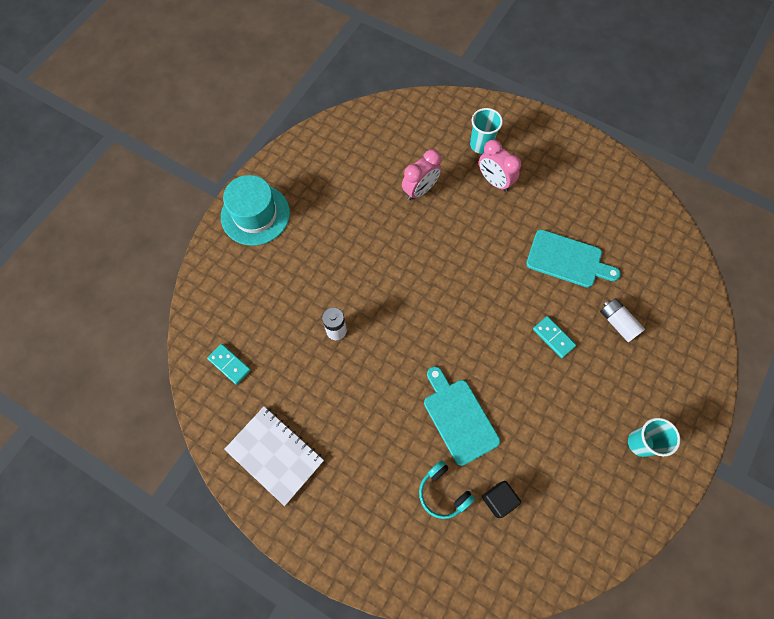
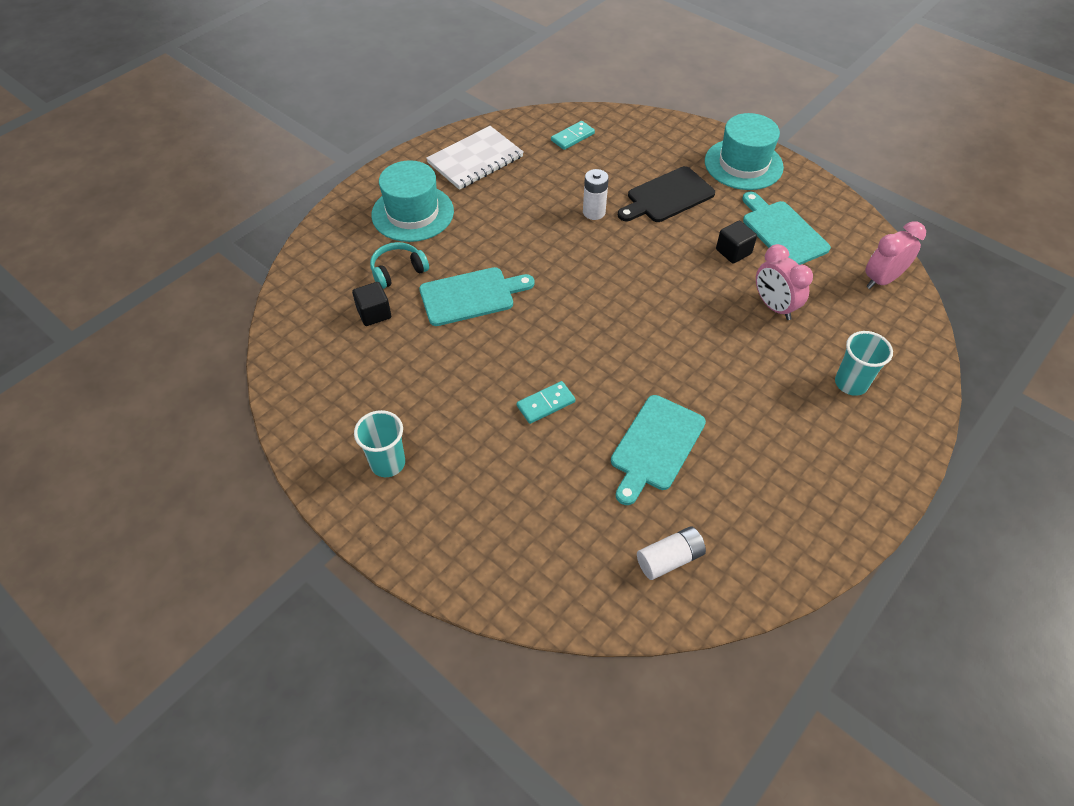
camera: 100 degrees right, 15 degrees down
pink clock [479,140,521,192] -> pink clock moved to [865,221,926,289]
white battery [600,298,645,342] -> white battery moved to [637,527,706,580]
none -> turquoise hat [371,160,454,242]
none -> black cutting board [618,166,715,222]
none -> black cube [716,221,757,264]
none -> turquoise cutting board [742,192,831,265]

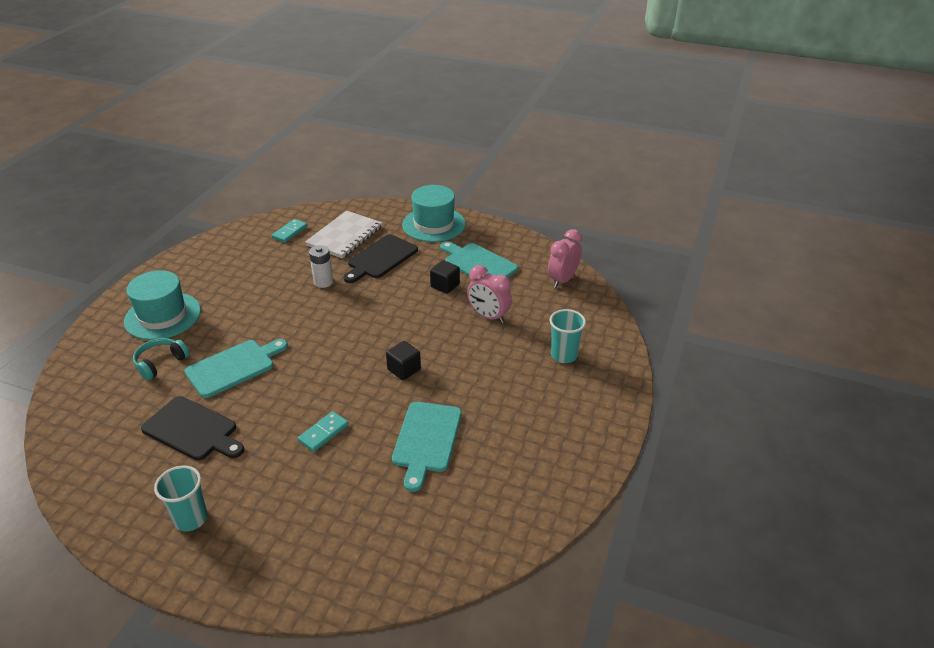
camera: 20 degrees left, 15 degrees down
black cube [352,282,391,326] -> black cube moved to [386,341,421,380]
white notebook [426,126,524,190] -> white notebook moved to [305,211,382,259]
white battery [637,527,706,580] -> none
none -> black cutting board [141,396,244,461]

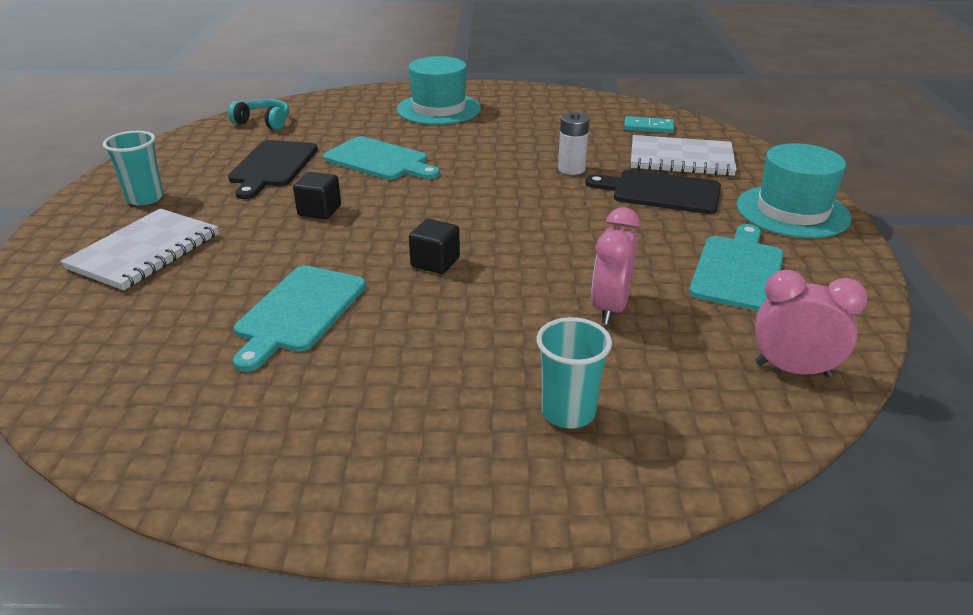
camera: 70 degrees right, 5 degrees down
turquoise headphones [133,338,190,381] -> turquoise headphones moved to [228,99,290,130]
turquoise domino [298,411,349,452] -> none
turquoise cutting board [392,402,461,492] -> turquoise cutting board turned 60 degrees counterclockwise [233,266,366,372]
black cube [430,260,460,294] -> black cube moved to [293,172,341,219]
none -> white notebook [61,208,218,290]

